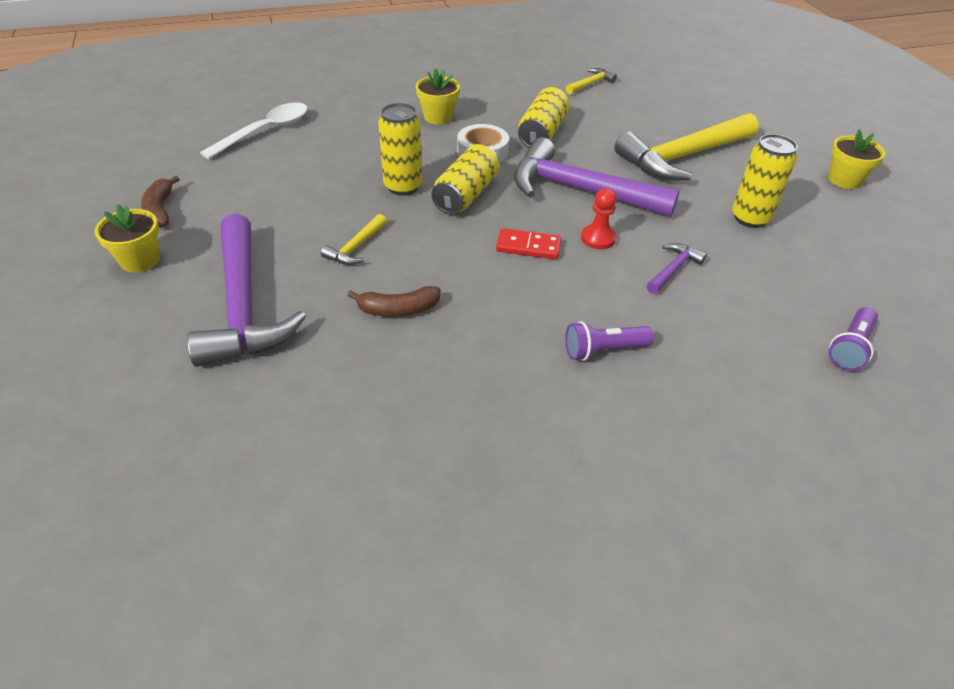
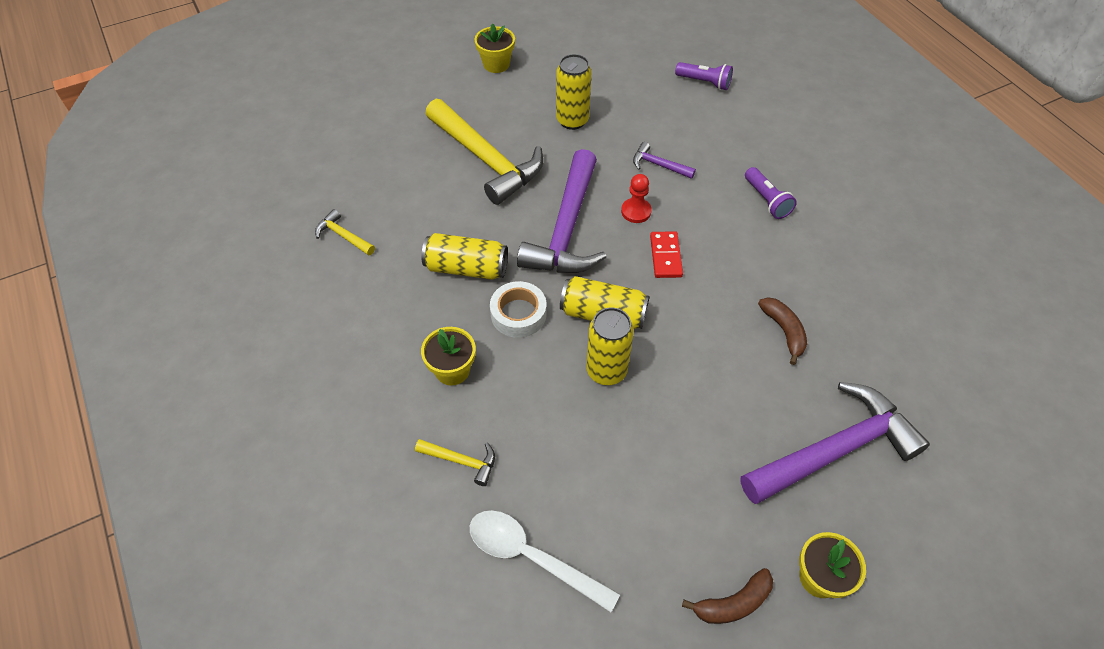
camera: 100 degrees left, 10 degrees up
yellow hammer [321,214,387,265] -> yellow hammer moved to [415,439,495,486]

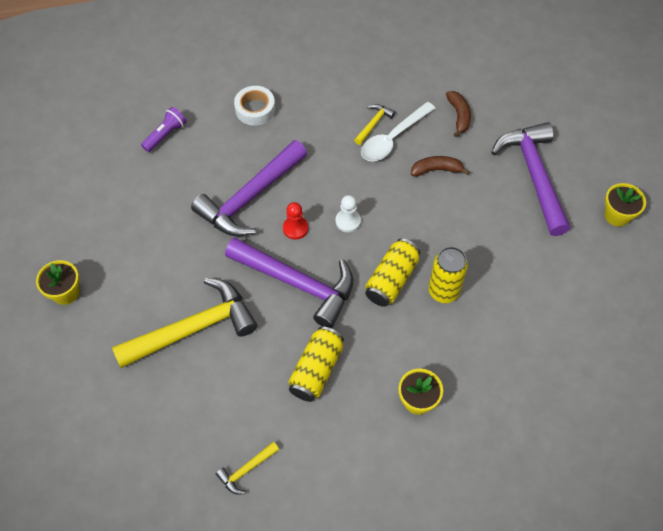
camera: 75 degrees left, 5 degrees up
yellow hammer [415,439,495,486] -> yellow hammer moved to [354,104,395,145]
white spoon [470,510,620,612] -> white spoon moved to [361,102,435,161]
white tape [490,281,546,338] -> white tape moved to [234,86,275,126]
yellow can [556,54,592,130] -> none
purple hammer [633,142,696,179] -> purple hammer [191,140,307,236], size x2.29
red domino [650,231,683,278] -> white pawn [336,195,361,232]
brown banana [682,568,773,624] -> brown banana moved to [446,91,471,137]
purple flashlight [745,167,797,219] -> none

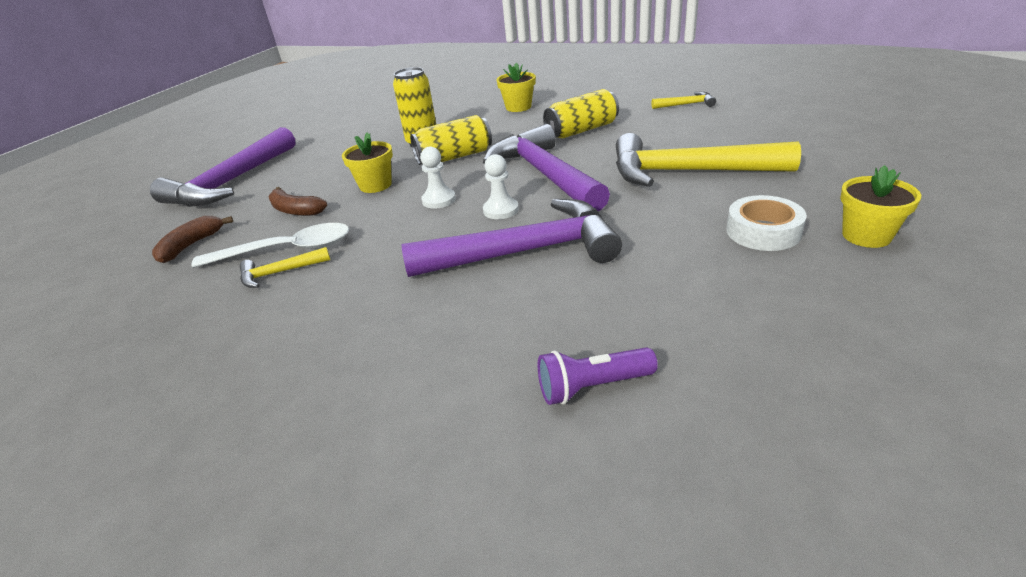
camera: 140 degrees left, 25 degrees down
white tape [234,86,275,126] -> white tape moved to [726,195,807,251]
red pawn [283,202,308,240] -> white pawn [483,154,519,219]
yellow flower pot [604,183,646,227] -> yellow flower pot moved to [342,132,393,193]

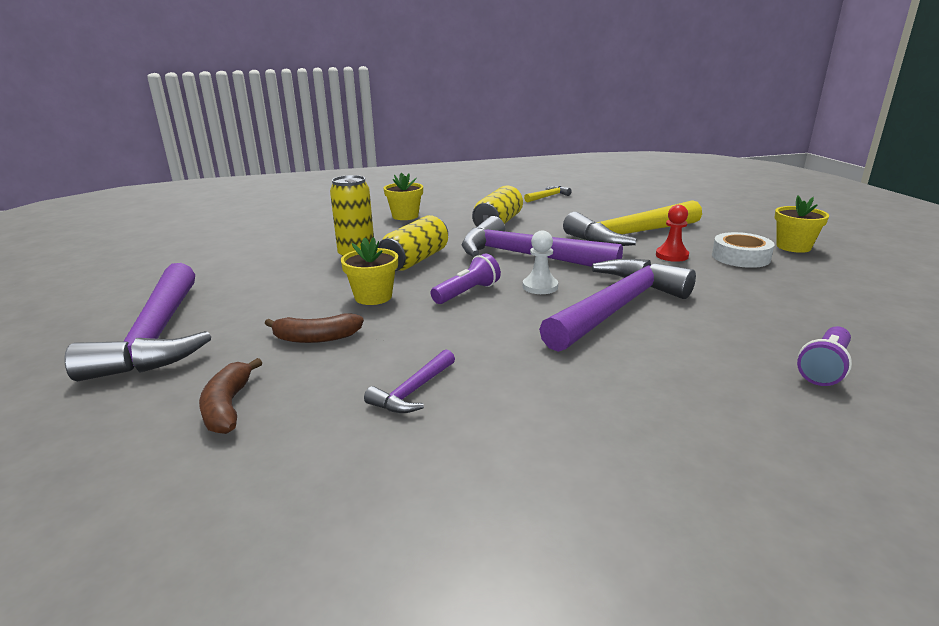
camera: 40 degrees left, 10 degrees down
white spoon [191,223,349,268] -> none
yellow hammer [240,247,330,288] -> purple hammer [364,349,455,413]
white pawn [420,147,456,209] -> purple flashlight [431,254,501,304]
none -> red pawn [656,205,689,262]

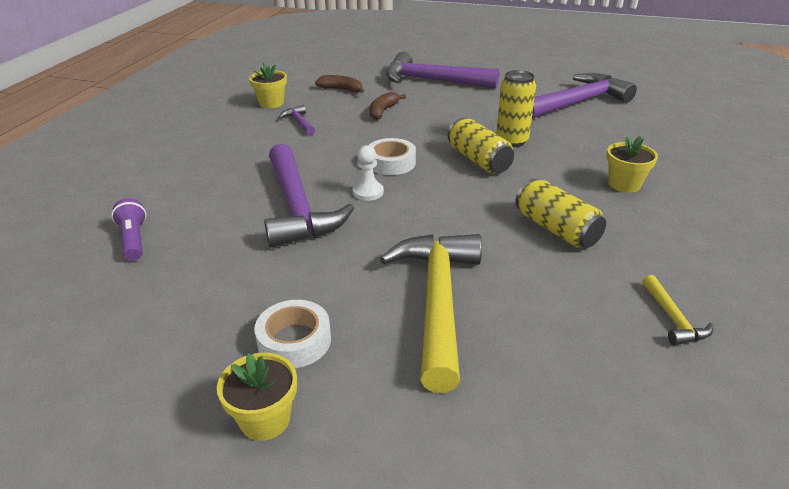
camera: 120 degrees right, 10 degrees up
yellow flower pot [341,237,398,305] -> yellow flower pot moved to [249,63,287,108]
purple flashlight [431,254,501,304] -> white tape [368,138,416,175]
purple hammer [462,216,623,267] -> purple hammer moved to [532,73,637,119]
red pawn [656,205,689,262] -> none

